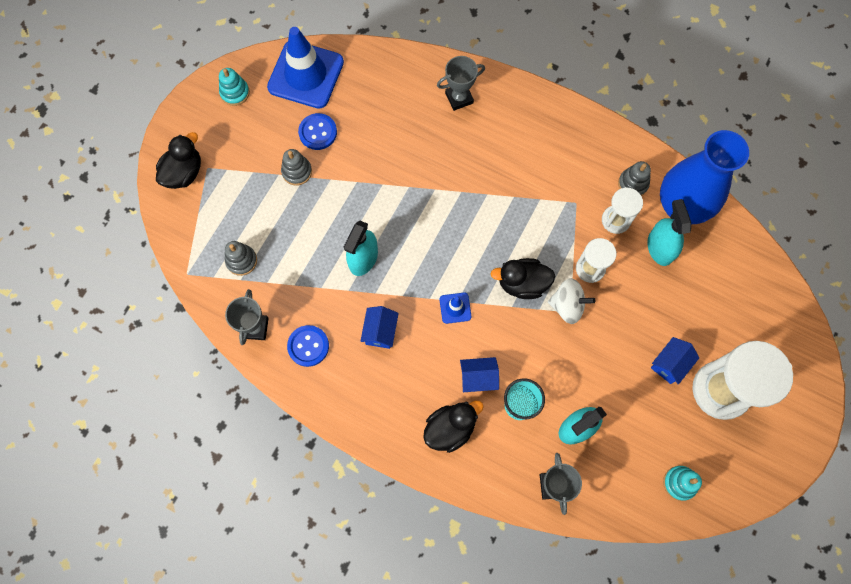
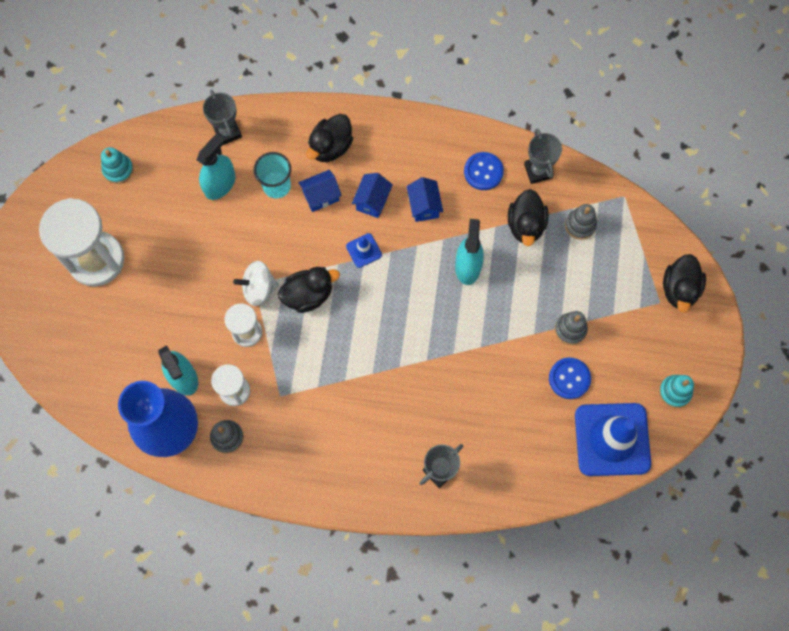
camera: 160 degrees right, 0 degrees up
blue house [651,337,699,385] -> blue house moved to [352,173,393,218]
none -> black duck [508,189,548,246]

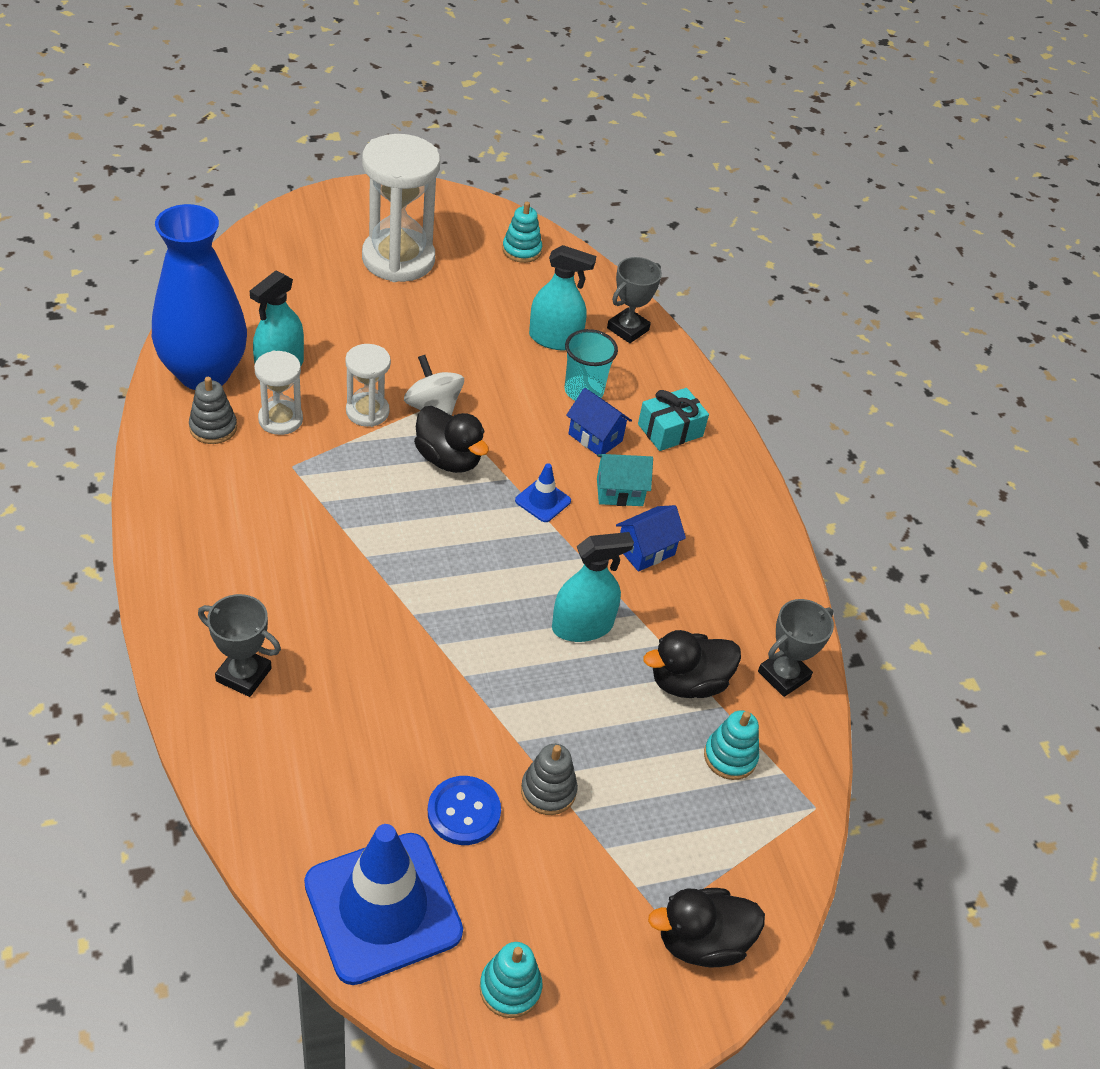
camera: 60 degrees right, 25 degrees down
black duck [306,114,353,162] -> turquoise gift [638,388,709,451]
blue house [352,173,393,218] -> turquoise house [597,454,653,506]
blue button [464,152,504,190] -> none
grey stacking toy [565,204,597,240] -> turquoise stacking toy [704,710,759,780]

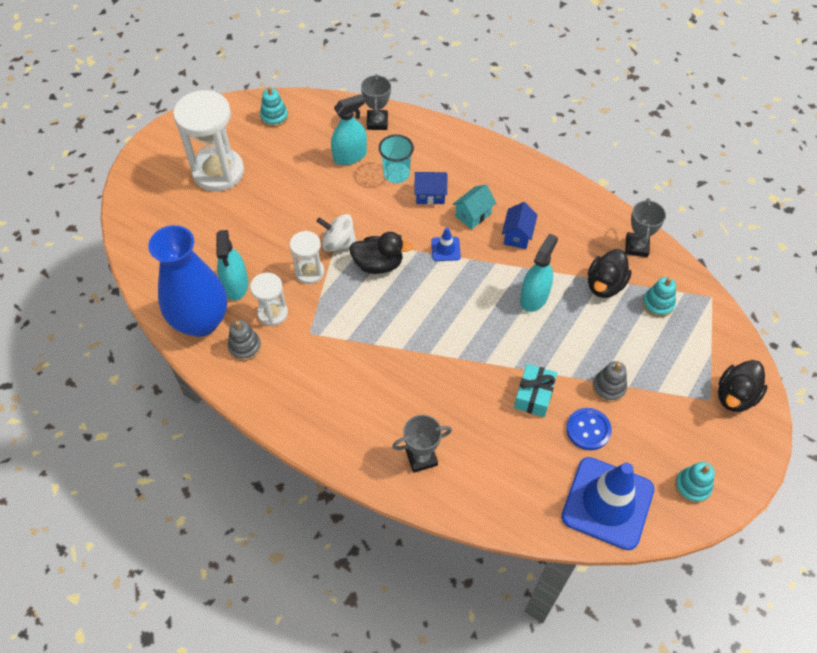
camera: 35 degrees left, 10 degrees up
turquoise gift [638,388,709,451] -> turquoise gift moved to [514,364,558,417]

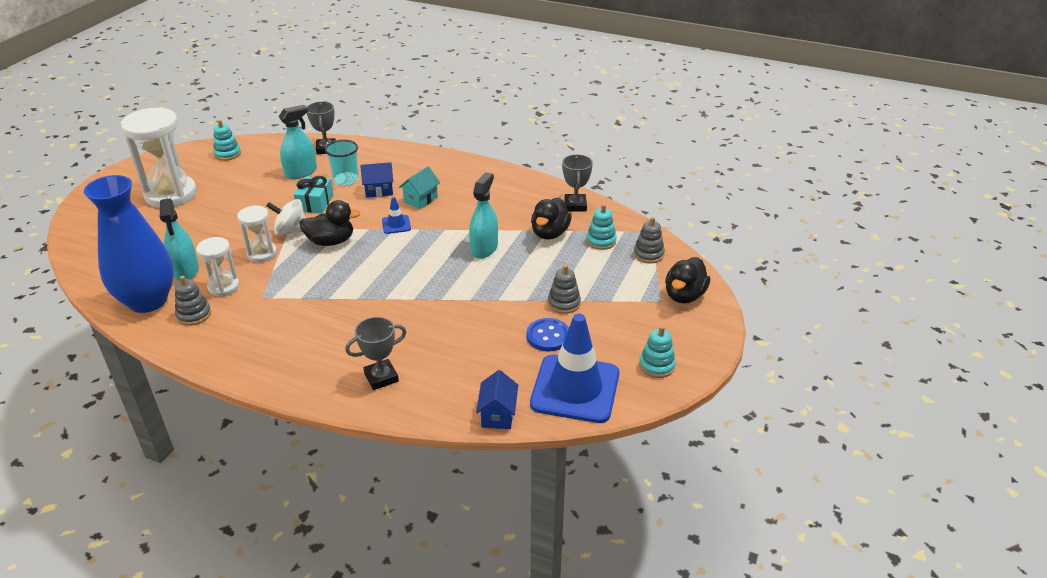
camera: 10 degrees left, 20 degrees down
blue house [502,202,538,249] -> blue house moved to [476,370,518,429]
turquoise gift [514,364,558,417] -> turquoise gift moved to [294,176,333,213]
none -> grey stacking toy [634,217,665,263]

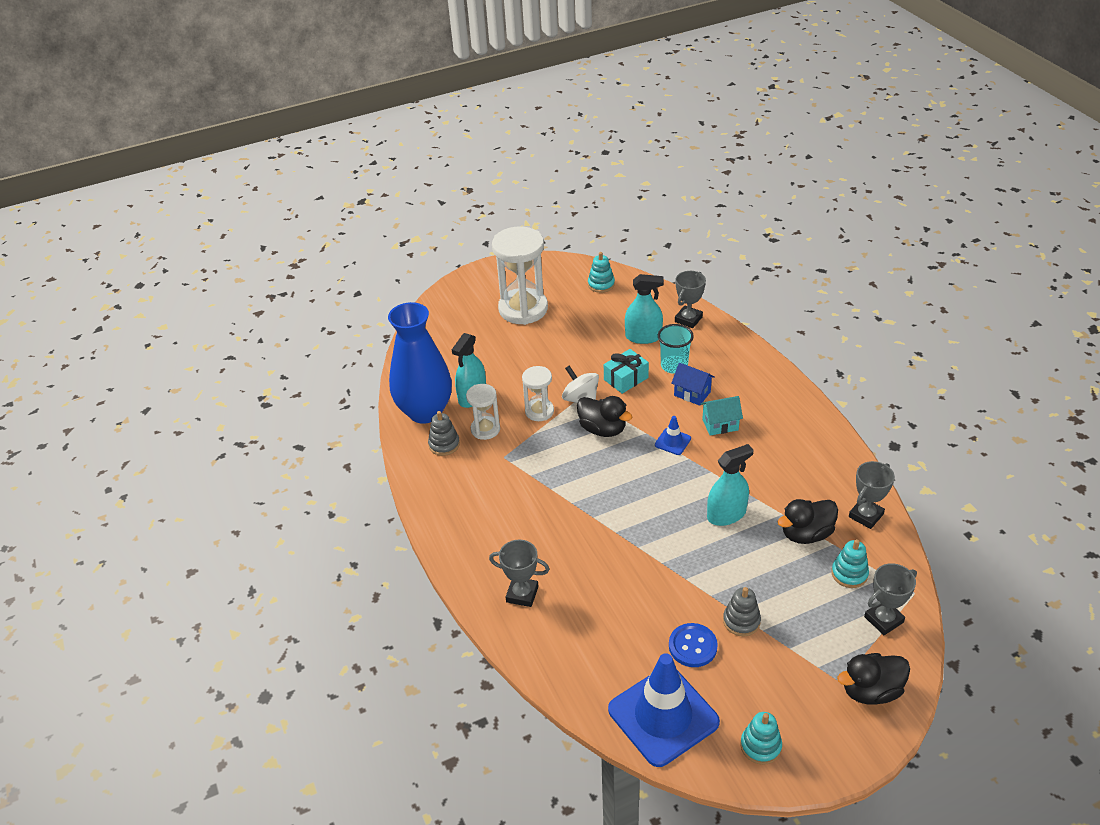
camera: 45 degrees right, 5 degrees up
blue house [476,370,518,429] -> none
grey stacking toy [634,217,665,263] -> grey trophy [864,563,917,635]

